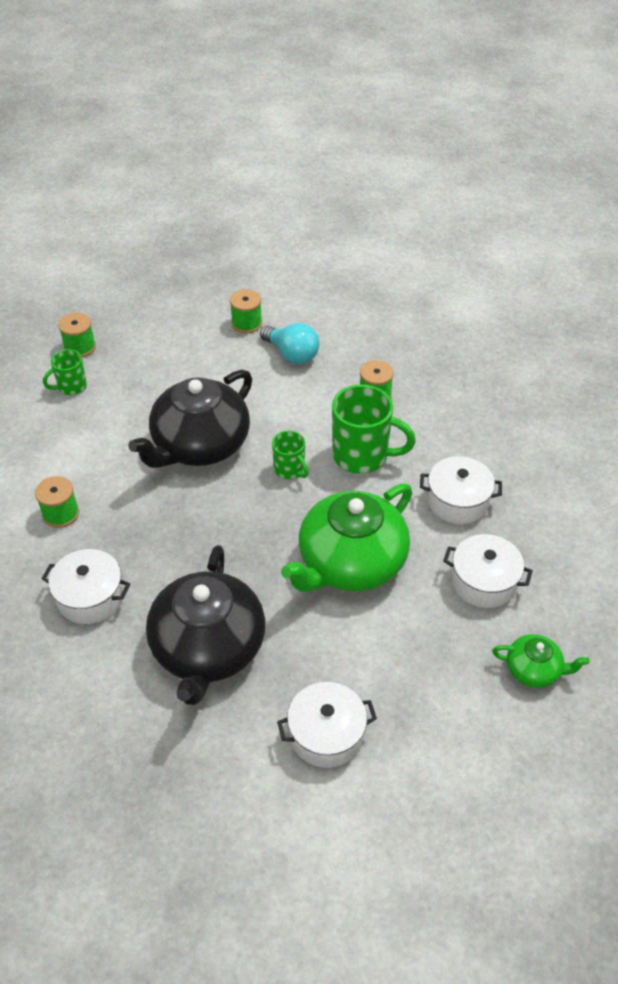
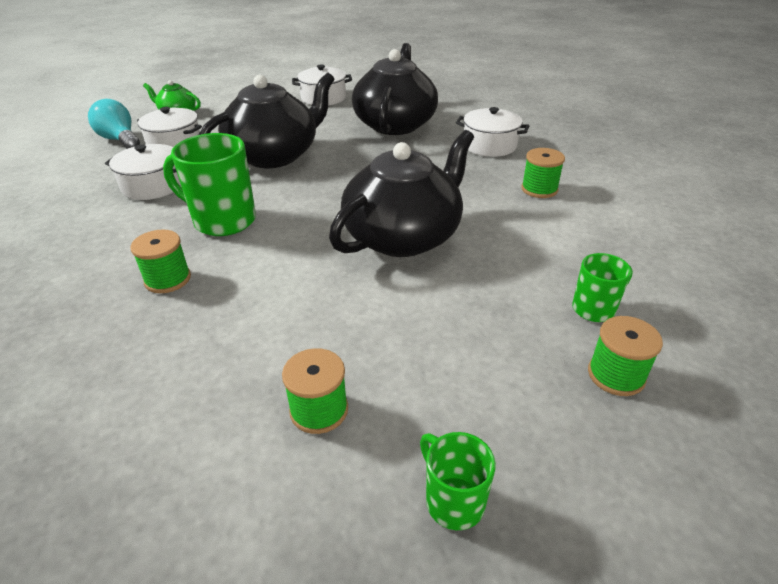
camera: 175 degrees left, 10 degrees down
turquoise light bulb [260,323,319,364] -> turquoise light bulb moved to [88,99,140,149]
green mug [272,431,309,479] -> green mug moved to [420,432,496,530]
green teapot [281,483,412,592] -> black teapot [199,72,335,168]

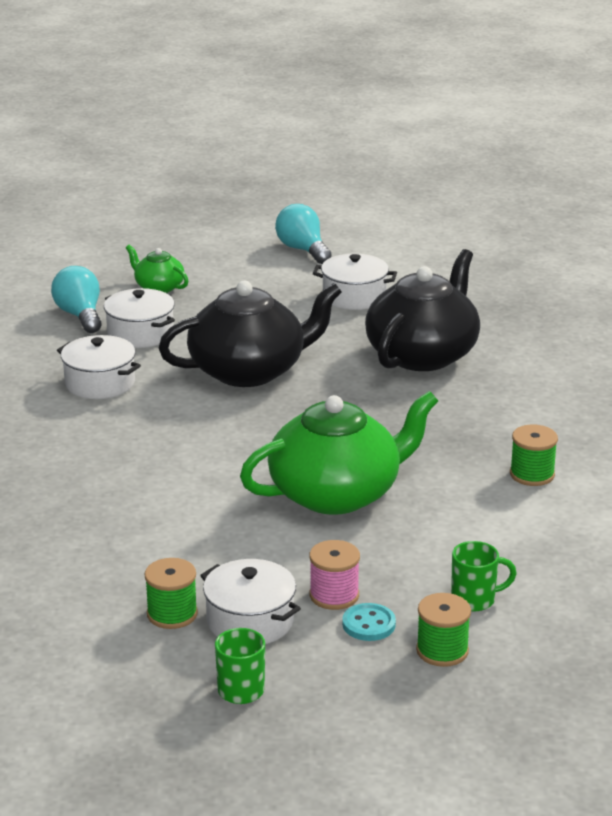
camera: 20 degrees right, 10 degrees down
green spool [131,229,191,293] -> none
green mug [163,133,256,236] -> none
black teapot [329,130,474,257] -> green teapot [240,391,438,515]
white pot [456,107,529,157] -> white pot moved to [200,559,301,644]
none -> turquoise light bulb [275,204,331,264]
none -> pink spool [309,540,360,610]
none -> turquoise button [342,603,396,641]

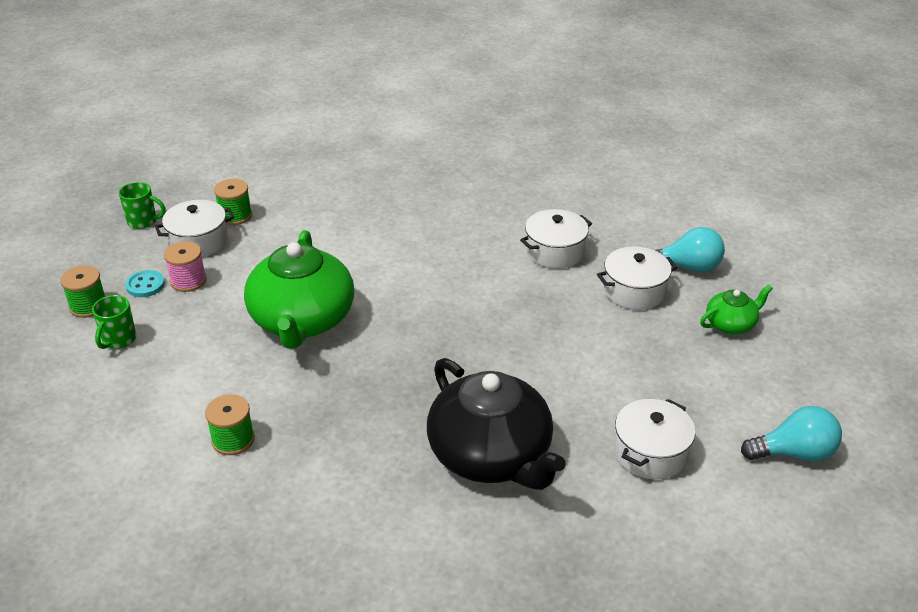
camera: 115 degrees right, 10 degrees up
black teapot [159,281,342,387] -> none

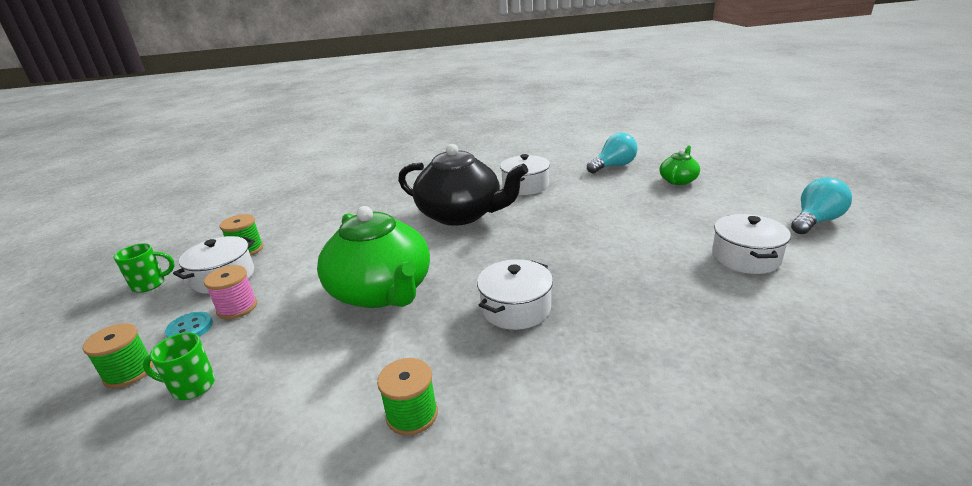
camera: 30 degrees left, 10 degrees down
green mug [92,295,136,349] -> green mug turned 105 degrees clockwise [143,332,215,400]
black teapot [427,358,565,490] -> black teapot moved to [398,144,528,226]
white pot [597,247,678,310] -> white pot moved to [477,259,553,330]

